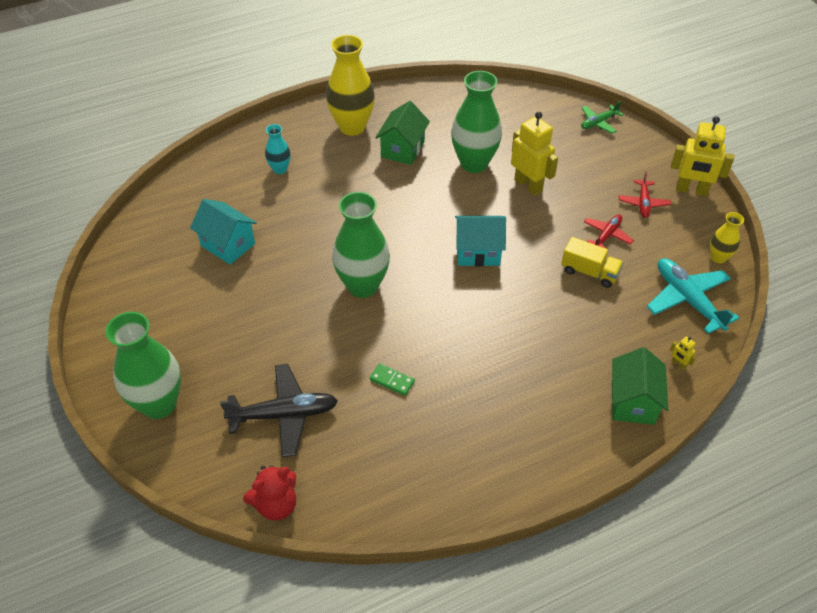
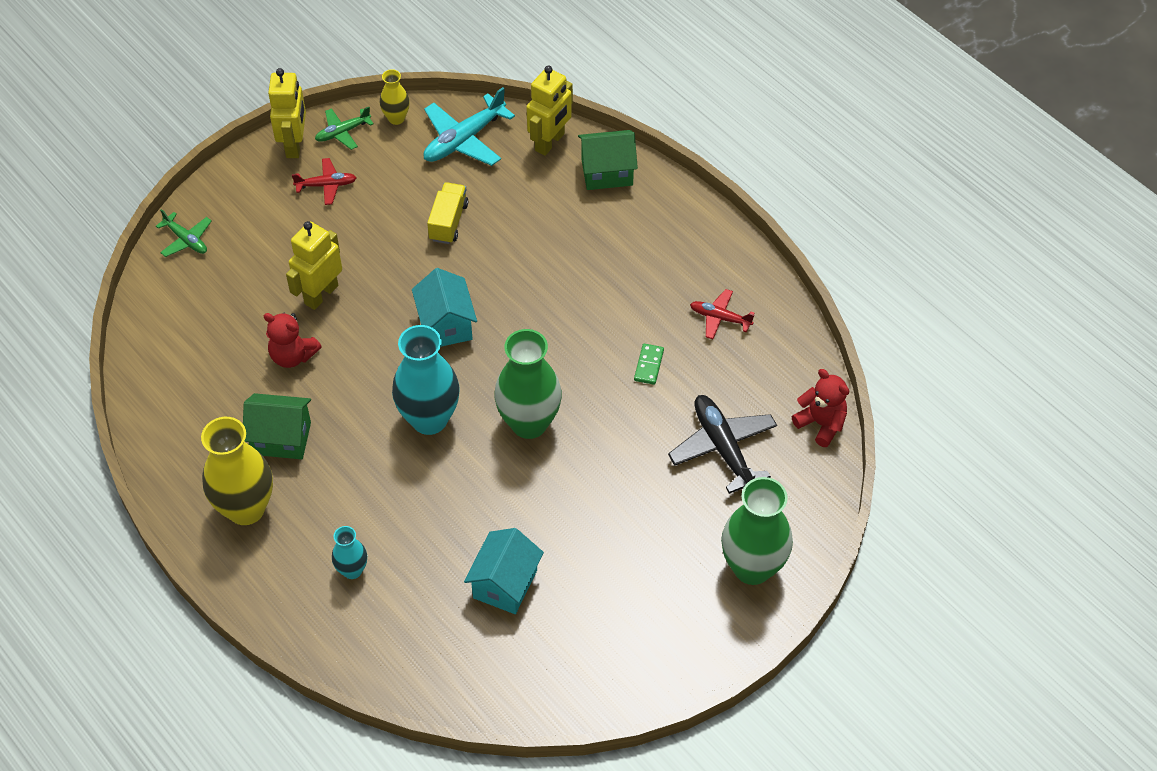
camera: 105 degrees left, 5 degrees up
green vase [451,71,502,173] -> red teddy bear [264,312,322,368]
red plane [584,214,634,249] -> red plane moved to [690,289,754,339]
yellow robot [670,336,696,370] -> yellow robot [526,66,573,156], size x2.42
none -> green plane [315,107,374,150]
none -> turquoise vase [392,325,460,435]

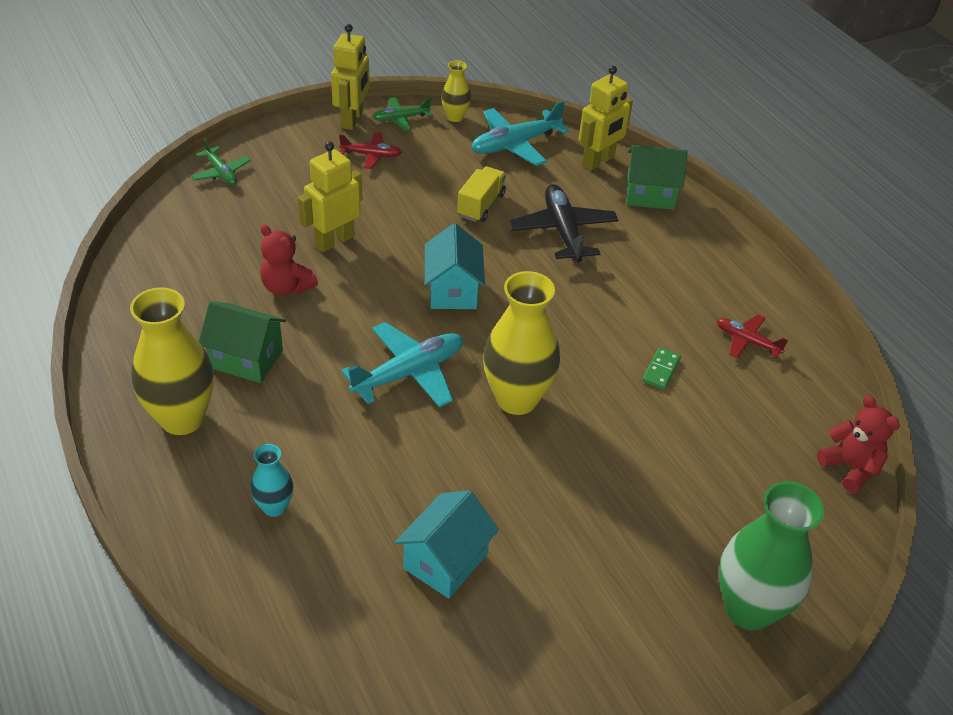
camera: 10 degrees right, 10 degrees down
turquoise vase [392,325,460,435] -> turquoise plane [341,322,463,408]
green vase [494,329,562,439] -> yellow vase [483,271,560,415]
black plane [668,395,777,494] -> black plane moved to [509,184,618,262]

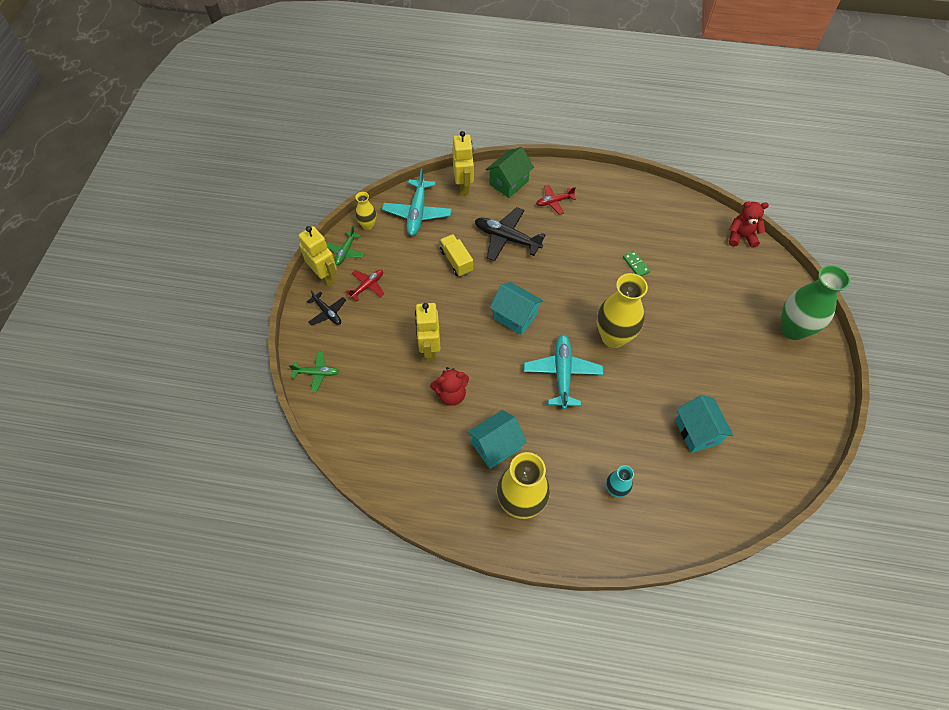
camera: 50 degrees left, 15 degrees up
green house [199,301,286,383] -> turquoise house [467,410,527,469]
red plane [717,314,788,359] -> red plane moved to [536,185,576,215]
none -> black plane [307,290,346,326]

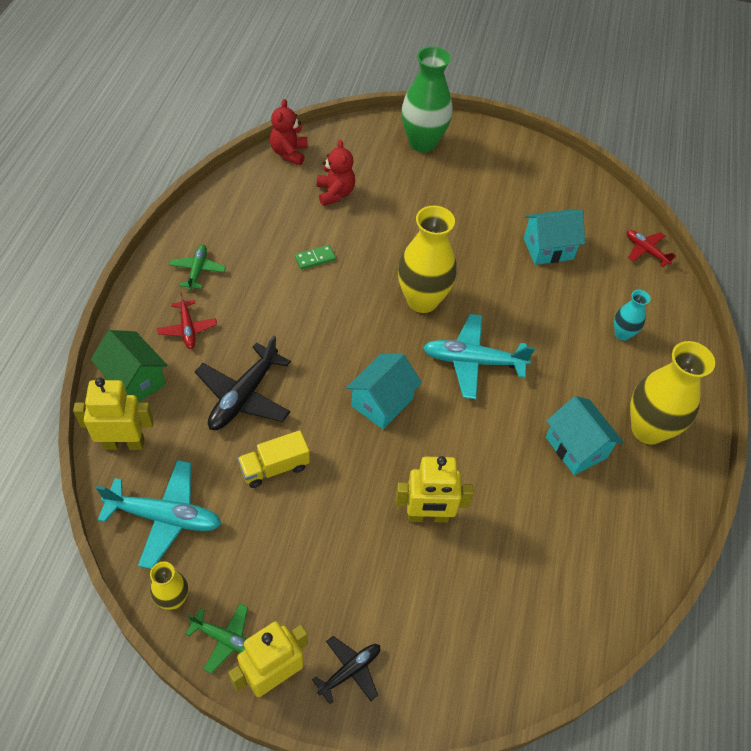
camera: 90 degrees left, 5 degrees down
green plane [289,351,339,392] -> green plane moved to [169,245,226,290]
red plane [345,270,384,301] -> red plane moved to [627,230,676,267]
red teddy bear [430,367,469,406] -> red teddy bear moved to [317,139,355,206]

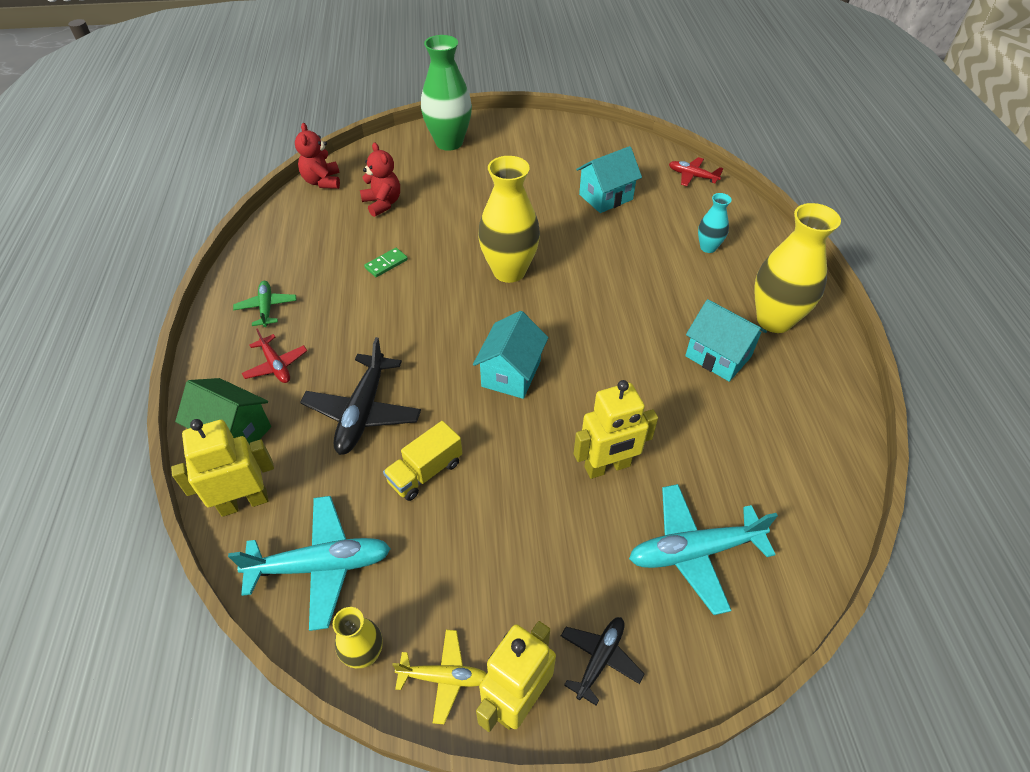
camera: 15 degrees left, 5 degrees down
green plane [186,603,248,674] -> yellow plane [392,630,487,724]
turquoise plane [423,314,535,399] -> turquoise plane moved to [629,484,778,615]

